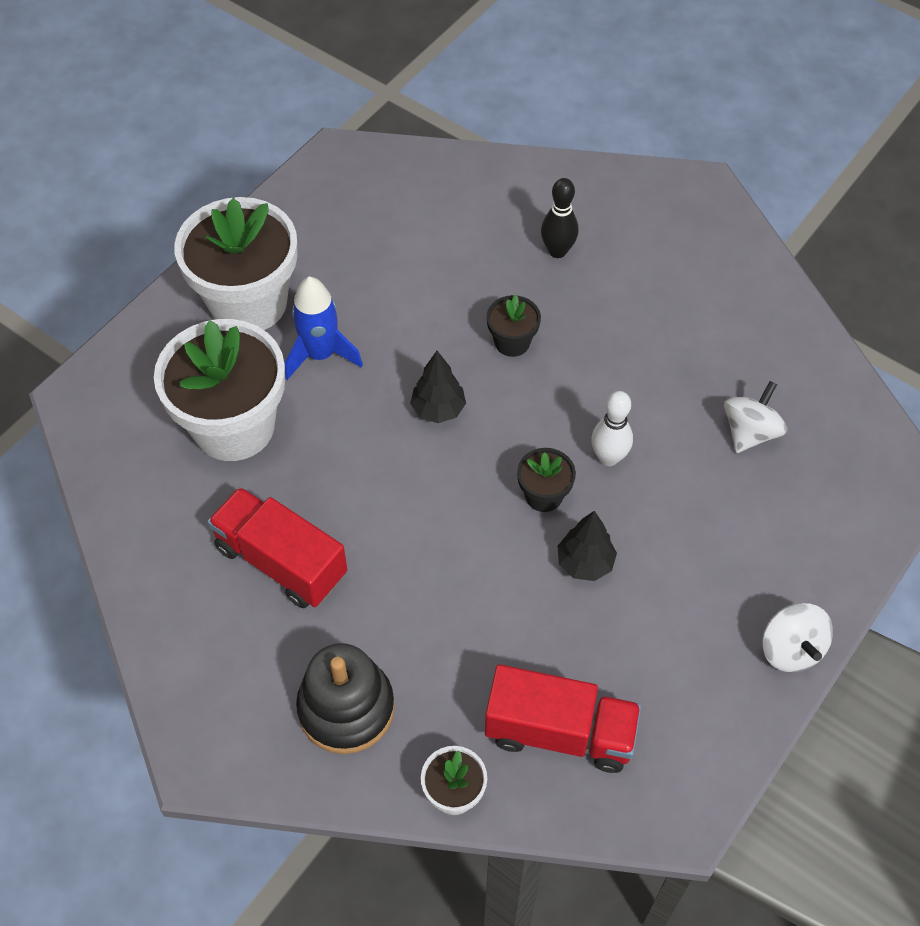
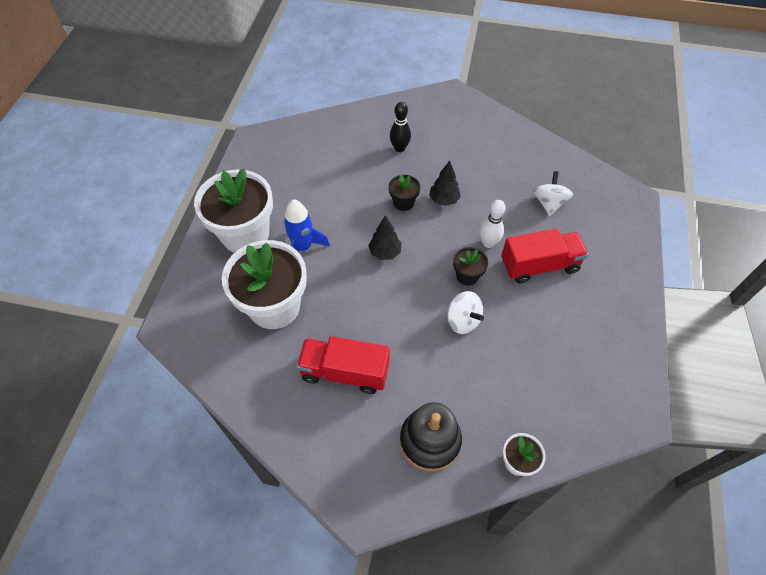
camera: 25 degrees left, 0 degrees up
red truck [485,664,641,773] -> red truck moved to [501,229,588,284]
black tree [557,511,617,581] -> black tree moved to [429,160,461,206]
white spinning top [763,603,833,672] -> white spinning top moved to [447,291,484,334]

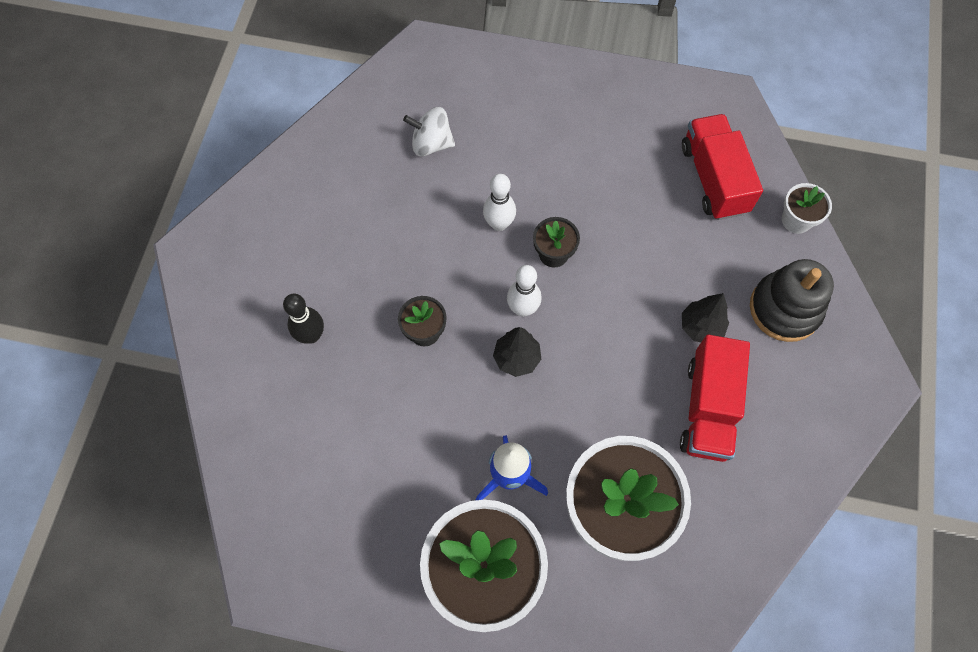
camera: 90 degrees left, 10 degrees up
black tree [429,160,461,206] -> black tree moved to [682,293,729,342]
white spinning top [447,291,484,334] -> none
red truck [501,229,588,284] -> red truck moved to [682,114,763,220]
none -> white bowling pin [507,265,542,317]

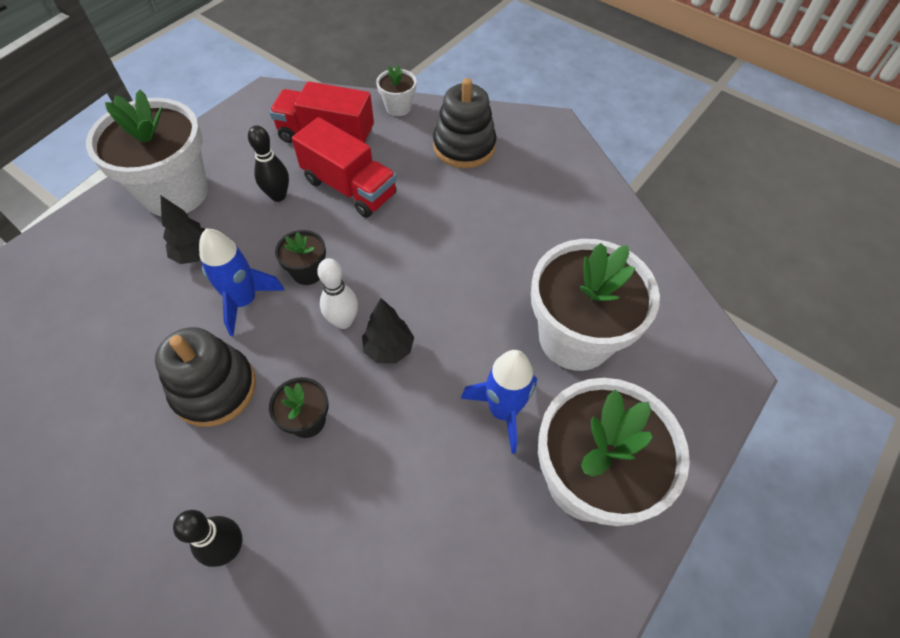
camera: 65 degrees left, 10 degrees down
white spinning top [403,107,455,157] -> none
white bowling pin [483,174,516,231] -> blue rocket [199,229,285,336]
red truck [680,335,750,462] -> red truck moved to [292,117,397,218]
black tree [682,293,729,342] -> black tree moved to [160,195,205,264]
none -> white flower pot [86,89,208,216]
none -> black stacking toy [155,327,256,427]
none -> black bowling pin [248,125,289,202]

